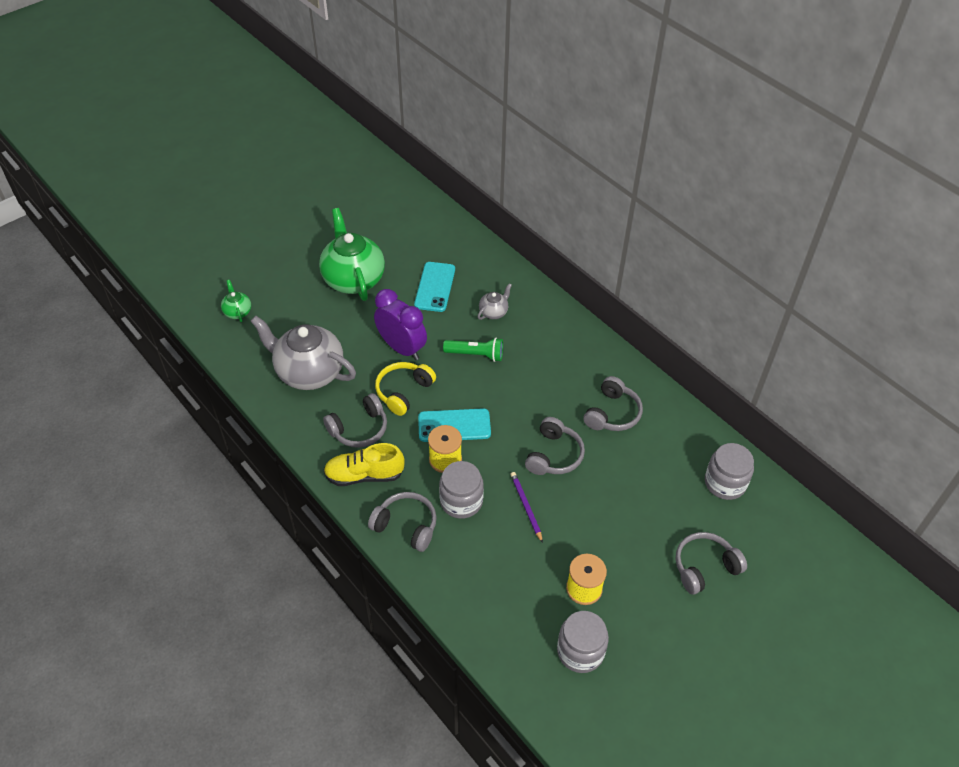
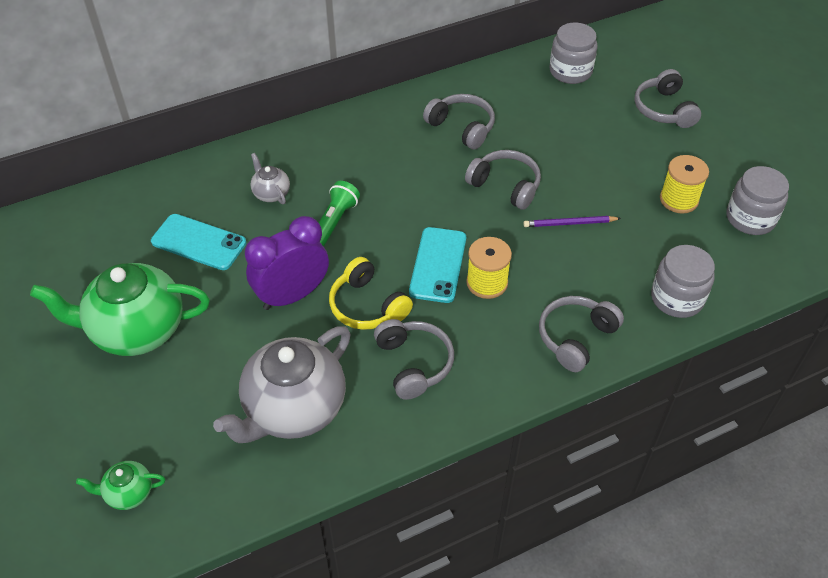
camera: 75 degrees left, 0 degrees up
yellow shoe [324,443,405,486] -> none
grey jar [439,461,484,519] -> grey jar moved to [651,245,715,318]

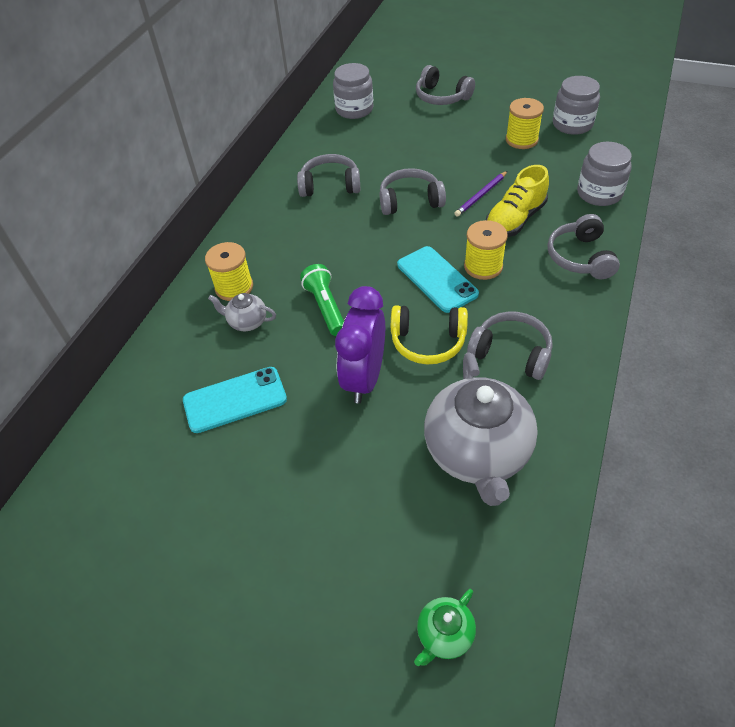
camera: 40 degrees left, 0 degrees up
green teapot [30,263,210,356] -> none
none -> yellow spool [205,242,253,301]
none -> yellow shoe [486,165,549,237]

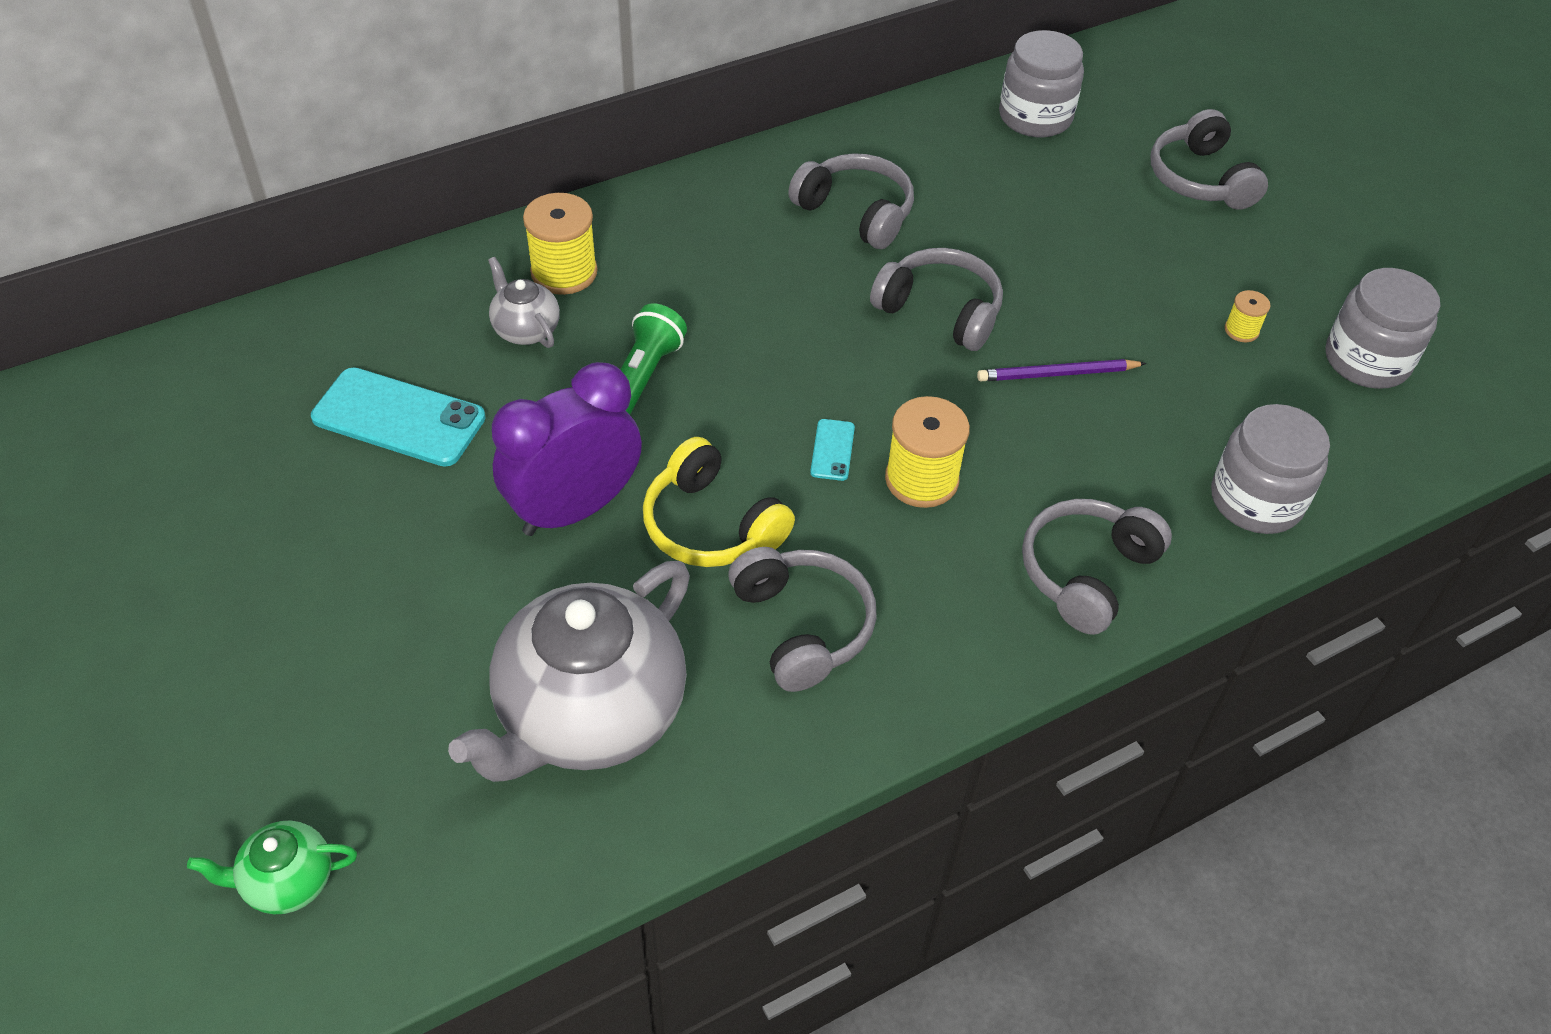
camera: 35 degrees right, 0 degrees up
turquoise phone [397,246,479,313] -> turquoise phone [810,419,855,481], size x0.47
yellow shoe [486,165,549,237] -> none
yellow spool [506,98,544,149] -> yellow spool [1225,290,1271,343], size x0.51

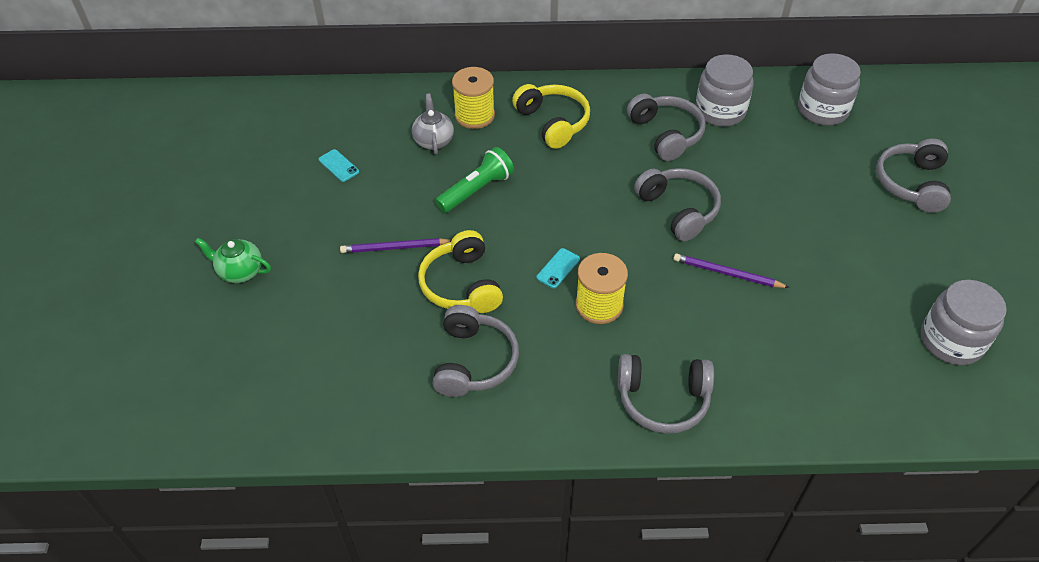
camera: 30 degrees right, 0 degrees up
green teapot [187,821,357,914] -> green teapot moved to [195,238,271,283]
turquoise phone [311,368,486,467] -> turquoise phone [319,149,359,182], size x0.47
grey teapot [448,561,690,782] -> none
purple clock [492,362,642,536] -> purple pencil [340,238,451,253]
grey headphones [1022,499,1172,635] -> grey headphones turned 150 degrees counterclockwise [618,354,714,434]
grey jar [1211,404,1330,534] -> grey jar moved to [696,54,754,127]
yellow spool [1225,290,1271,343] -> none
none -> yellow headphones [512,84,590,149]

